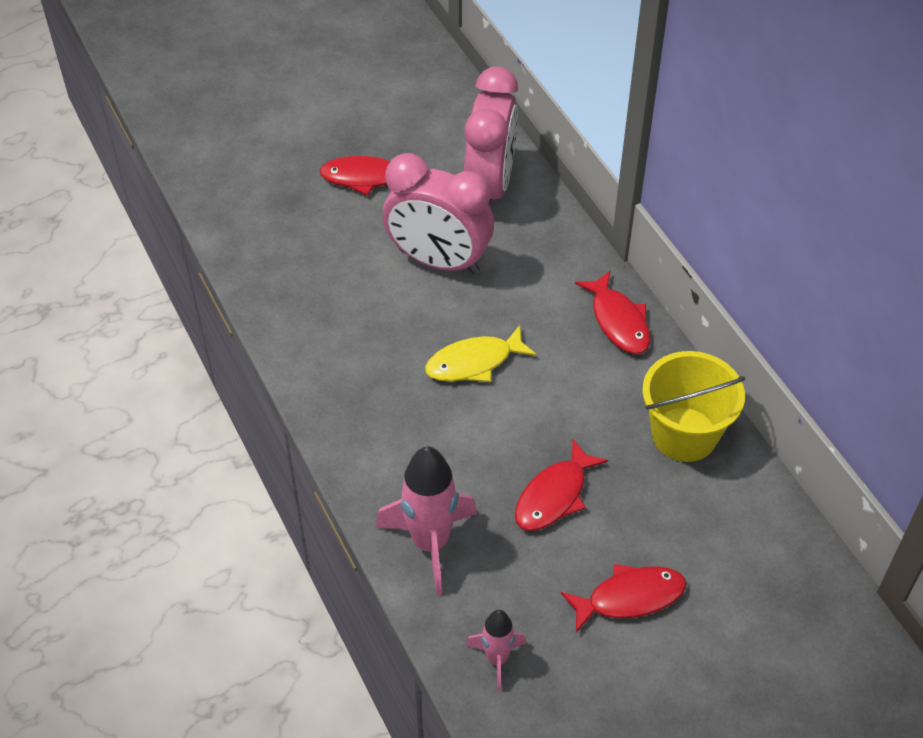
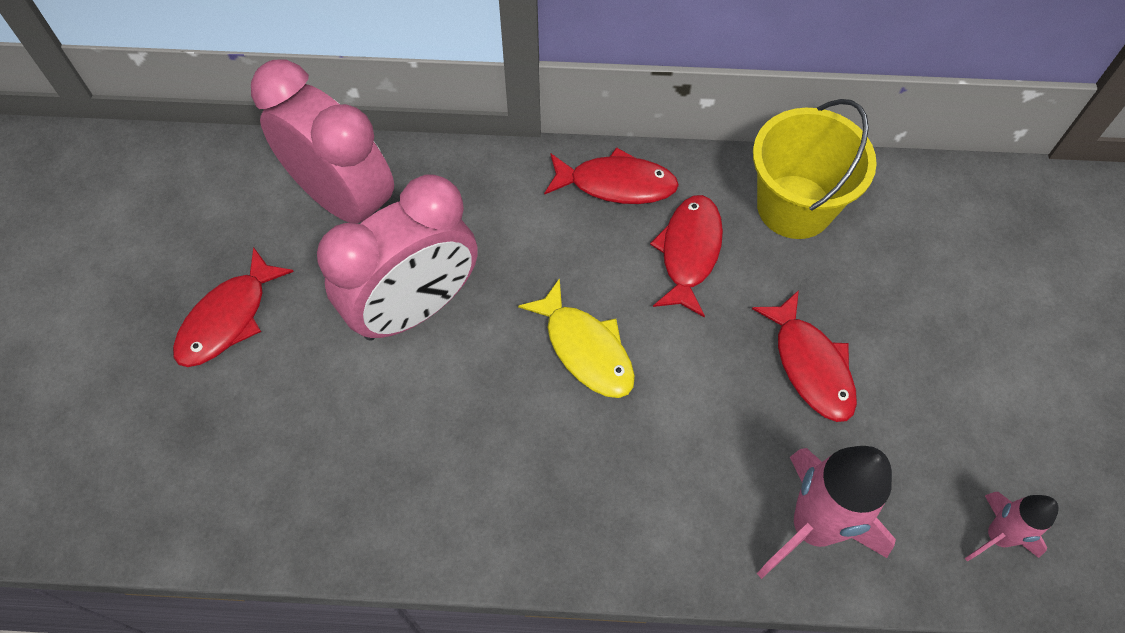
camera: 60 degrees left, 10 degrees up
yellow fish [425,325,537,382] -> yellow fish turned 45 degrees counterclockwise [518,278,635,398]
red fish [561,564,686,633] -> red fish moved to [650,195,723,317]

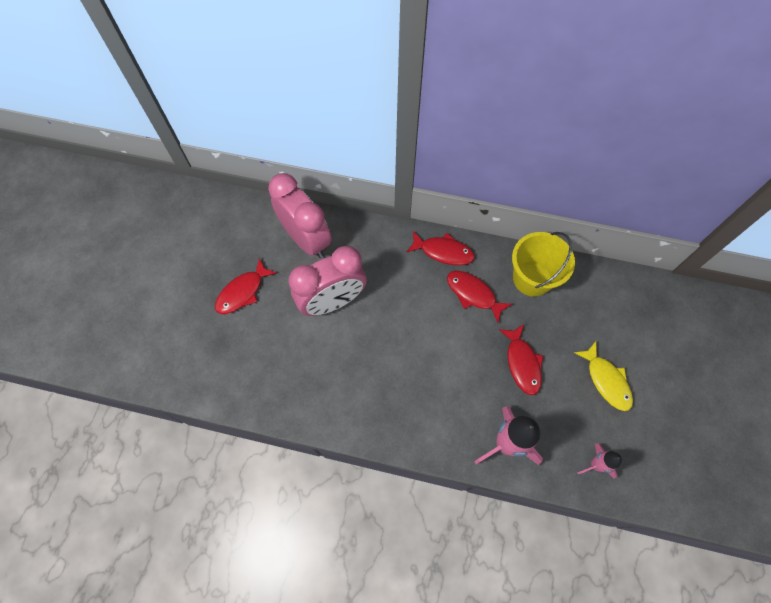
camera: 10 degrees right, 5 degrees up
yellow fish [518,278,635,398] -> yellow fish moved to [574,341,633,411]
red fish [650,195,723,317] -> red fish turned 75 degrees counterclockwise [447,271,512,323]

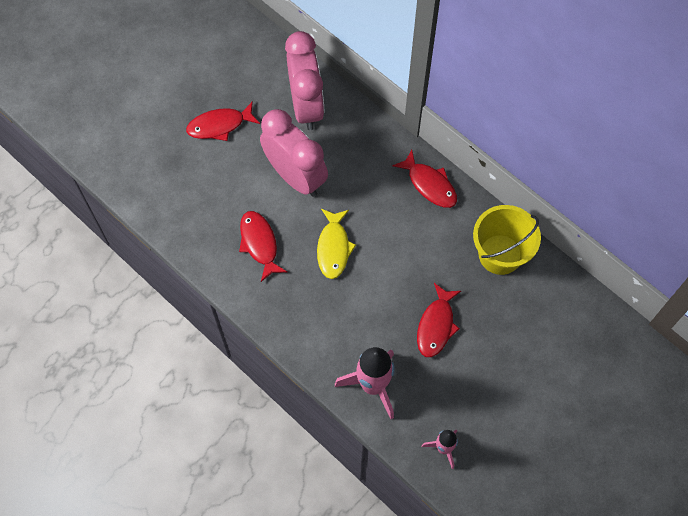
camera: 30 degrees right, 0 degrees up
pink clock [289,246,367,316] -> pink clock turned 135 degrees counterclockwise [260,109,328,197]
red fish [447,271,512,323] -> red fish moved to [239,211,287,282]
yellow fish [574,341,633,411] -> yellow fish moved to [317,209,356,279]

